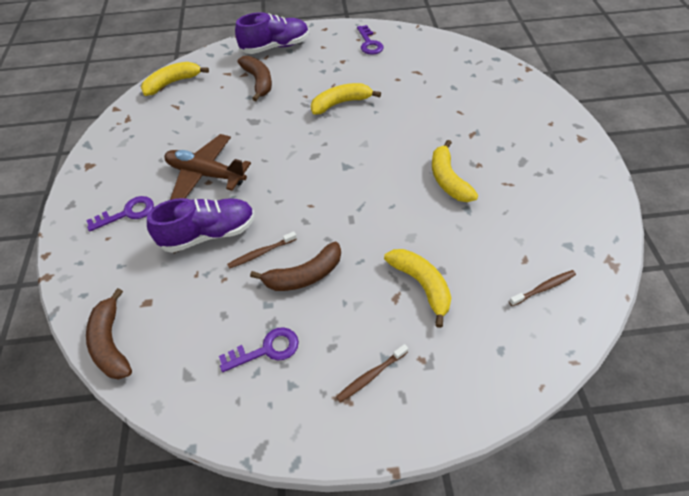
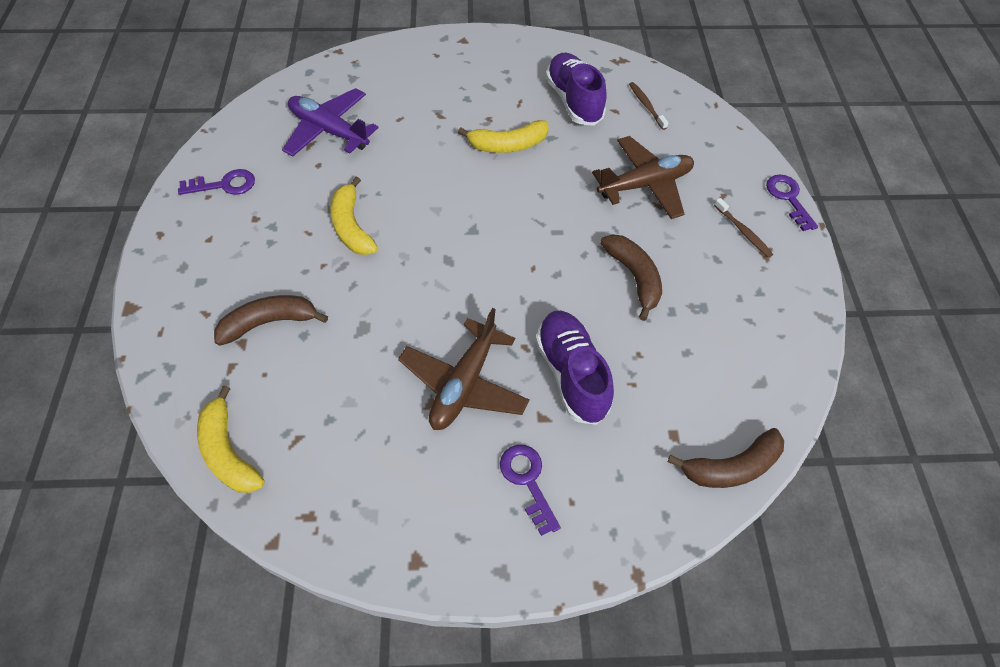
camera: 90 degrees left, 5 degrees up
purple key [219,327,299,372] -> purple key moved to [766,175,818,231]
brown toothbrush [227,231,297,269] -> none
purple shoe [235,12,309,54] -> purple shoe moved to [546,53,607,126]
yellow banana [384,249,451,328] -> brown plane [592,136,694,219]
none -> purple plane [282,88,379,157]

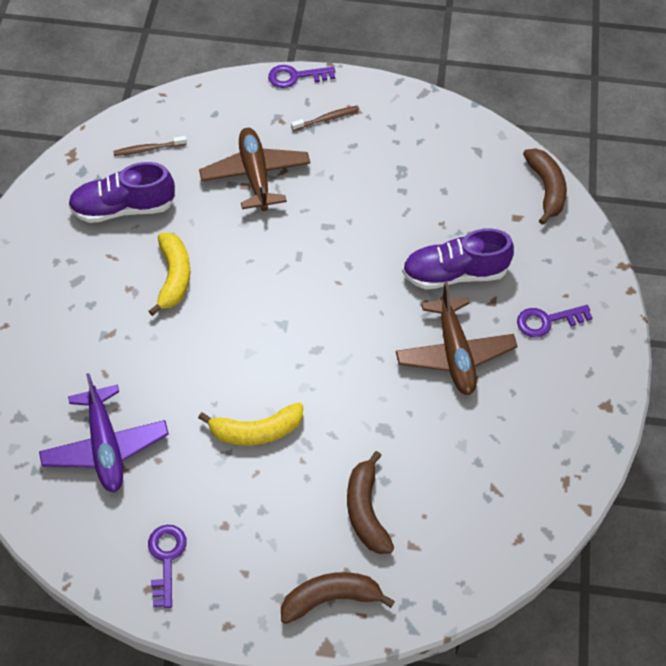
camera: 80 degrees left, 0 degrees up
yellow banana [197,385,265,493] -> none
purple plane [282,88,379,157] -> purple plane turned 60 degrees counterclockwise [39,373,169,493]
brown plane [398,308,530,430] -> brown plane turned 45 degrees clockwise [396,282,518,395]
brown banana [600,234,662,321] -> brown banana moved to [281,572,395,624]

